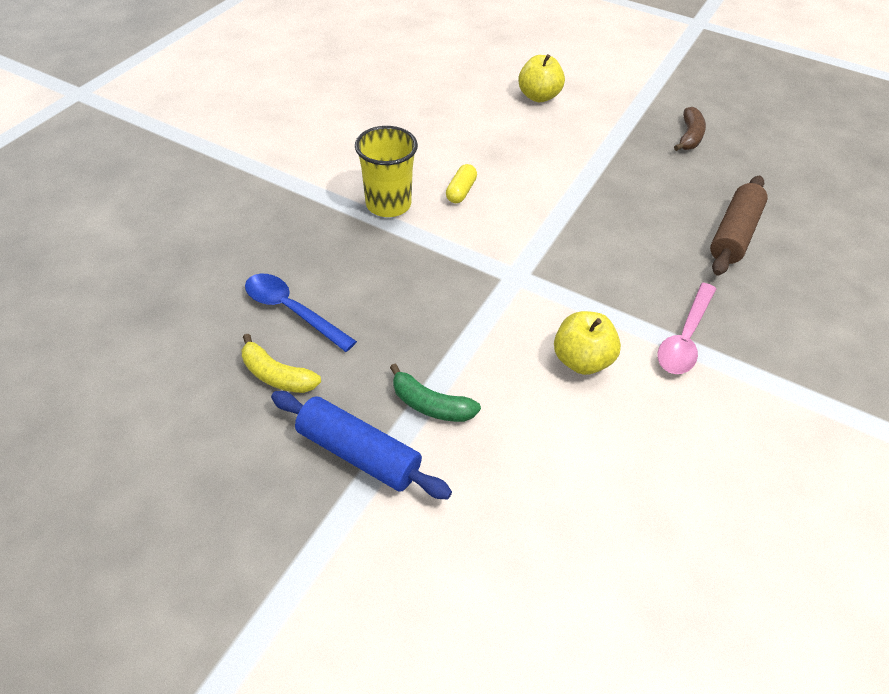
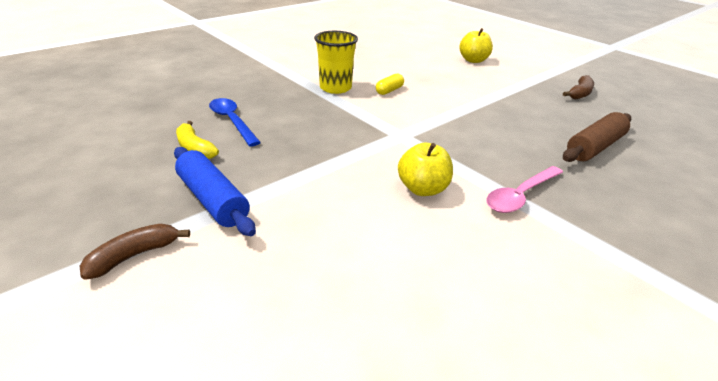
camera: 20 degrees right, 15 degrees down
green banana [390,364,481,422] -> none
none -> brown banana [80,224,190,280]

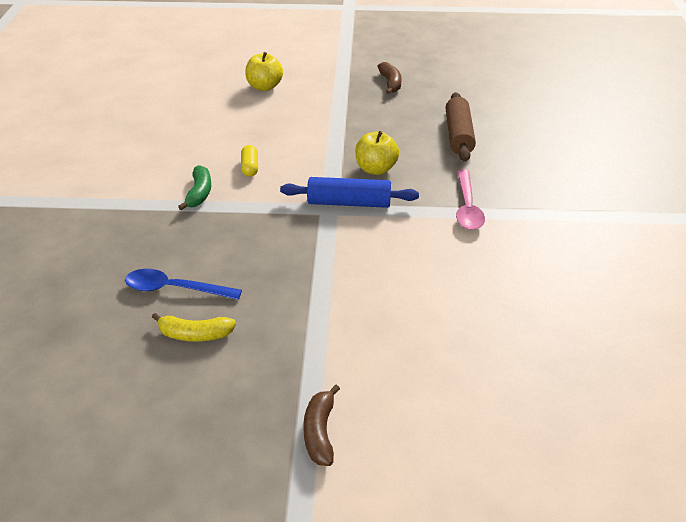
camera: 45 degrees left, 5 degrees up
blue rolling pin [174,147,256,236] -> blue rolling pin moved to [280,177,419,208]
yellow cup [314,31,358,94] -> green banana [178,165,211,210]
yellow apple [398,143,453,196] -> yellow apple moved to [355,131,399,175]

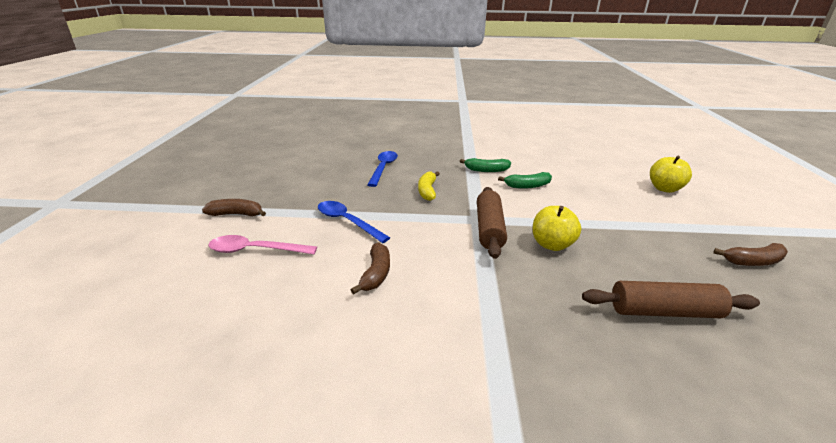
camera: 90 degrees right, 10 degrees down
yellow banana [152,313,236,342] -> yellow banana moved to [418,171,440,201]
yellow capsule [241,145,258,177] -> green banana [498,172,552,189]
blue rolling pin [280,177,419,208] -> brown rolling pin [477,187,507,259]
pink spoon [456,170,485,230] -> pink spoon moved to [208,235,317,254]
none -> blue spoon [318,201,390,243]
none -> brown banana [351,243,390,294]

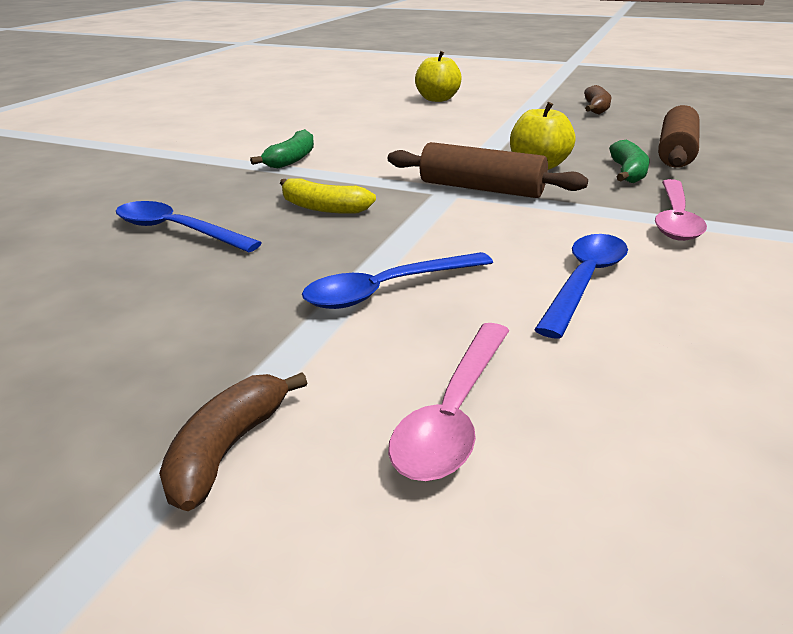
camera: 70 degrees left, 0 degrees up
brown banana [351,243,390,294] -> blue spoon [534,234,628,339]
green banana [498,172,552,189] -> green banana moved to [609,140,650,183]
none -> pink spoon [655,179,707,241]

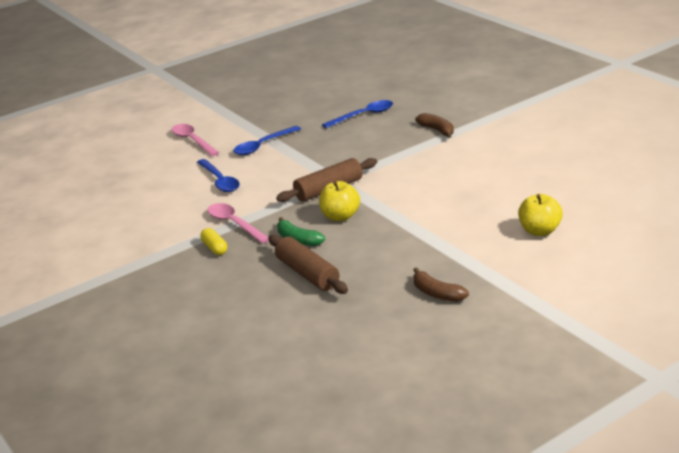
camera: 125 degrees right, 0 degrees up
brown banana [159,372,307,511] -> brown banana moved to [415,113,454,138]
green banana [250,129,314,168] -> none
yellow banana [280,178,376,214] -> none
blue spoon [302,252,493,309] -> blue spoon turned 135 degrees counterclockwise [233,126,301,155]
none -> yellow capsule [200,228,227,255]

